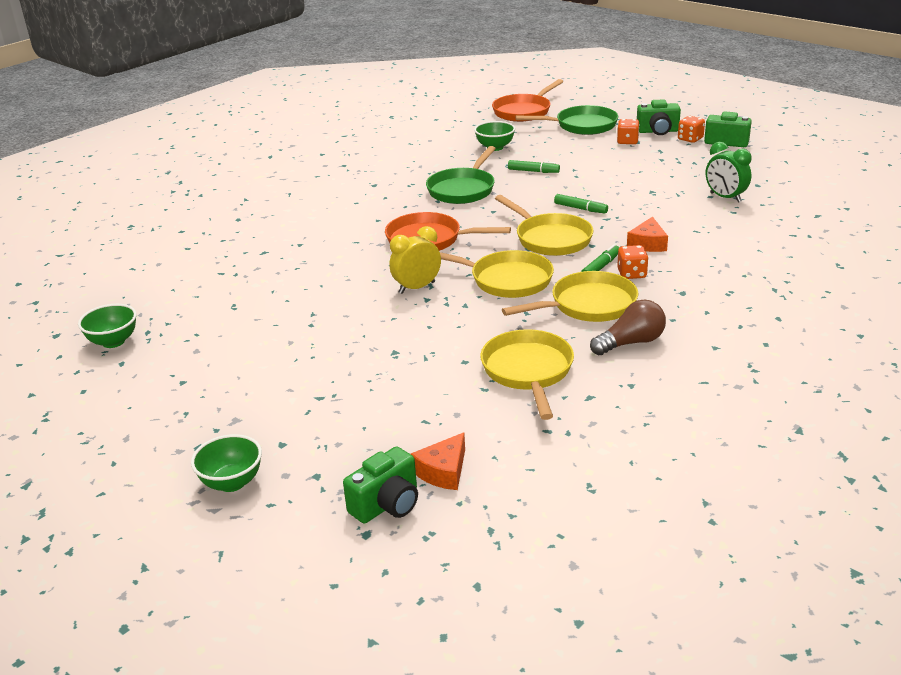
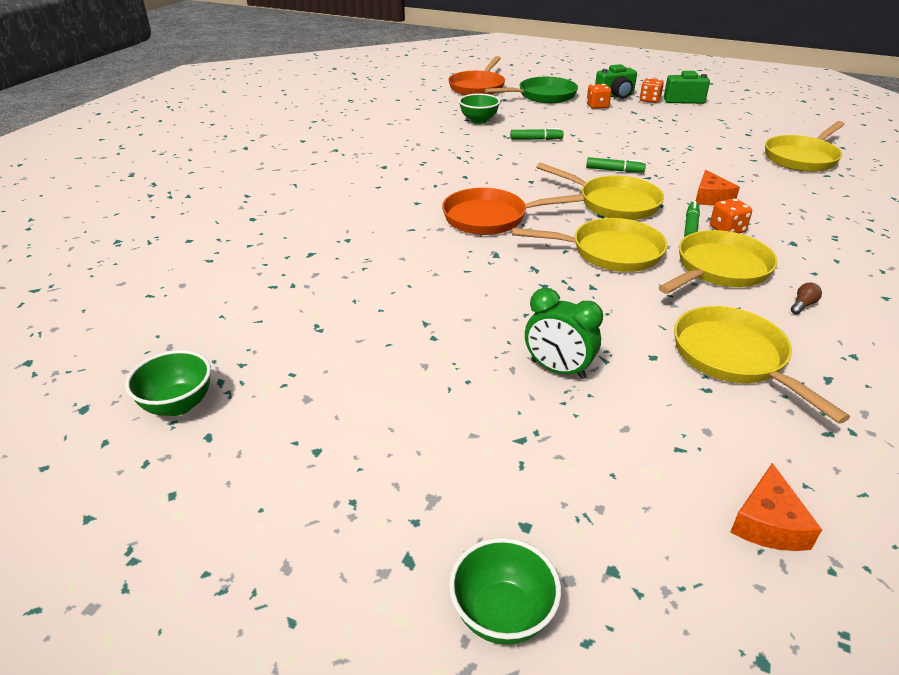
camera: 20 degrees left, 5 degrees up
green camera [343,446,418,524] -> none
yellow clock [389,226,441,294] -> none
green pan [426,146,496,204] -> none
brown light bulb [590,300,666,355] -> brown light bulb [791,283,822,314], size x0.46
green clock [706,142,752,203] -> green clock moved to [525,288,603,379]
none -> yellow pan [765,121,845,172]

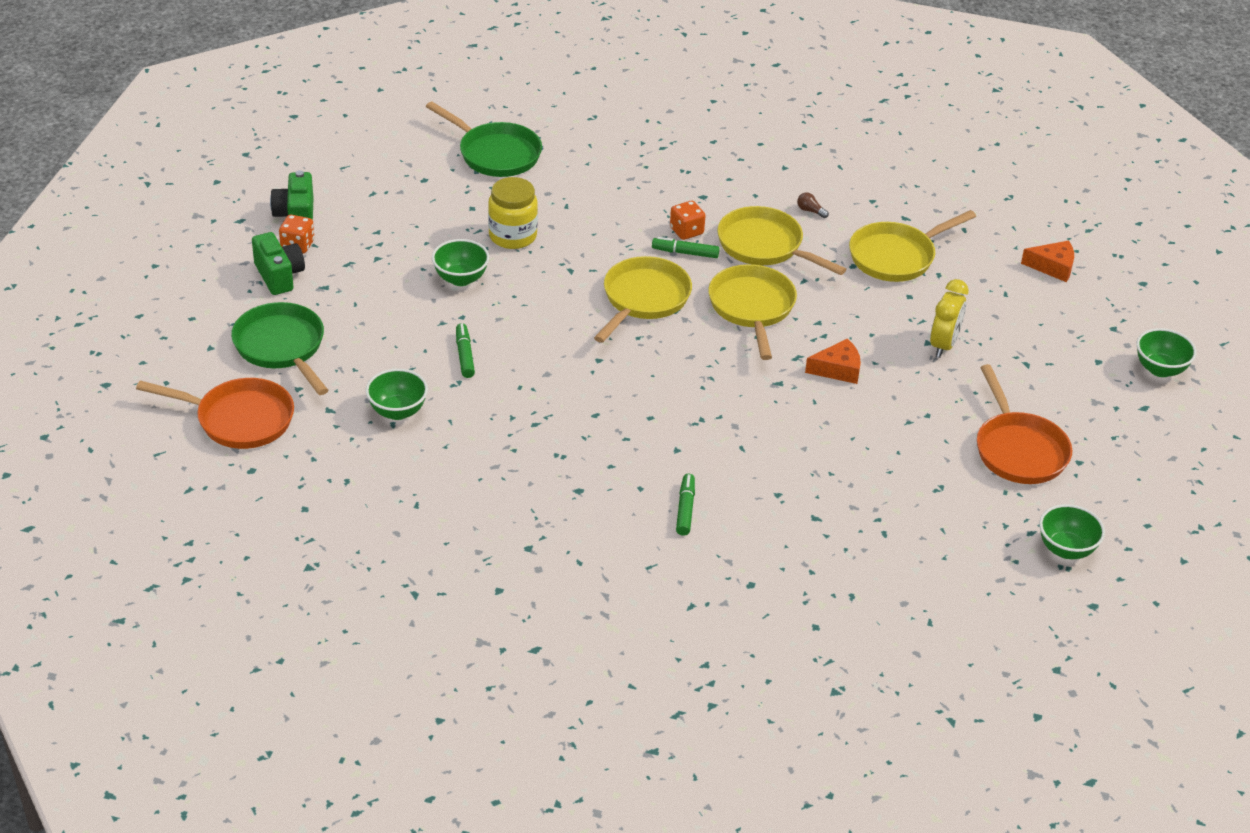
camera: 100 degrees left, 5 degrees up
orange pan [442,188,584,235] -> orange pan moved to [977,364,1072,484]
green clock [525,288,603,379] -> yellow clock [930,279,969,358]
green marker [586,157,646,173] -> green marker moved to [676,474,695,536]
orange dice [587,84,611,109] -> none
orange cheese [696,170,740,206] -> orange cheese moved to [805,338,861,384]
yellow pan [765,121,845,172] -> green pan [426,101,542,177]
none -> green bowl [432,239,490,286]
none -> yellow jar [488,177,538,249]

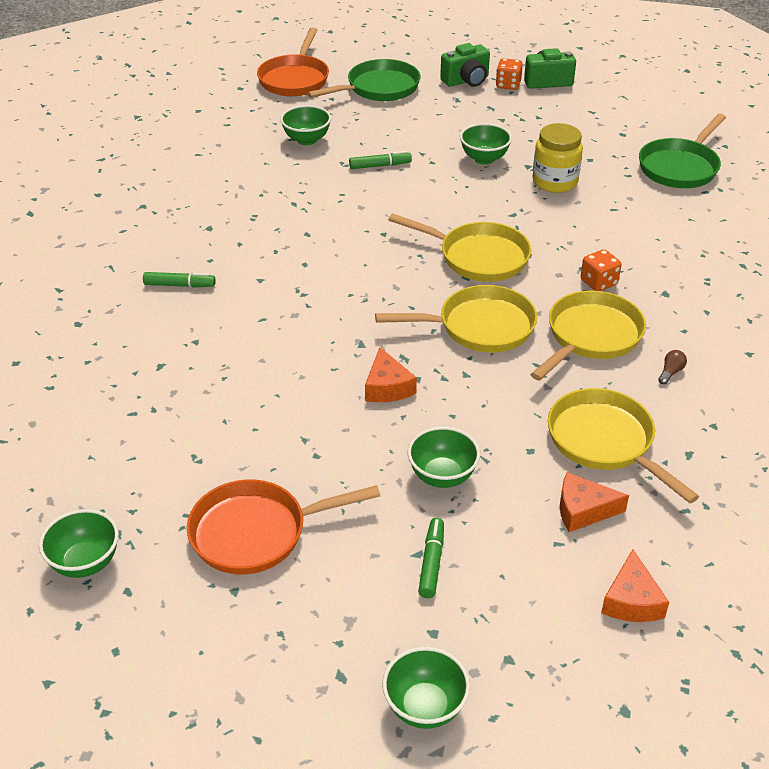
camera: 90 degrees right, 0 degrees up
green marker [652,237,720,258] -> green marker moved to [418,518,444,598]
yellow clock [930,279,969,358] -> green bowl [408,427,480,488]
none -> orange cheese [560,472,629,532]

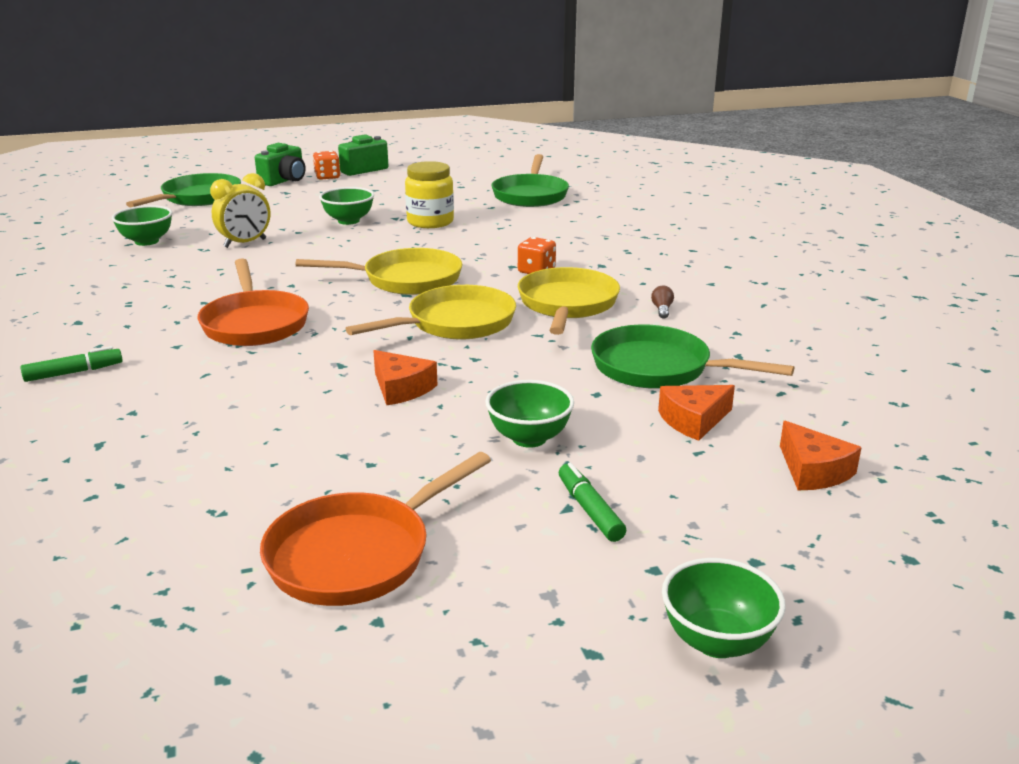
camera: 30 degrees left, 15 degrees down
green bowl [39,509,119,578] -> none
orange pan [257,28,329,96] -> orange pan moved to [197,258,309,346]
green marker [349,151,412,169] -> yellow clock [210,173,270,248]
yellow pan [548,388,699,503] -> green pan [591,324,794,389]

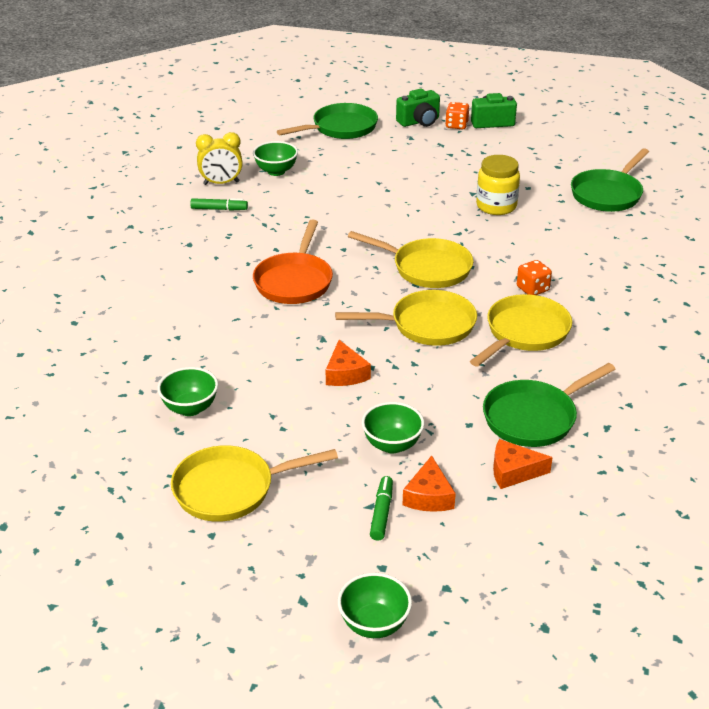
camera: 30 degrees right, 10 degrees up
green marker [20,346,123,382] -> green marker moved to [190,198,248,211]
yellow clock [210,173,270,248] -> yellow clock moved to [196,132,242,185]
orange pan [260,452,491,606] -> yellow pan [171,445,338,522]
green bowl [319,187,374,225] -> green bowl moved to [158,367,218,416]
green pan [591,324,794,389] -> green pan turned 90 degrees counterclockwise [483,363,615,447]
brown light bulb [651,286,674,319] -> none
orange cheese [780,421,862,490] -> orange cheese moved to [403,456,456,512]

